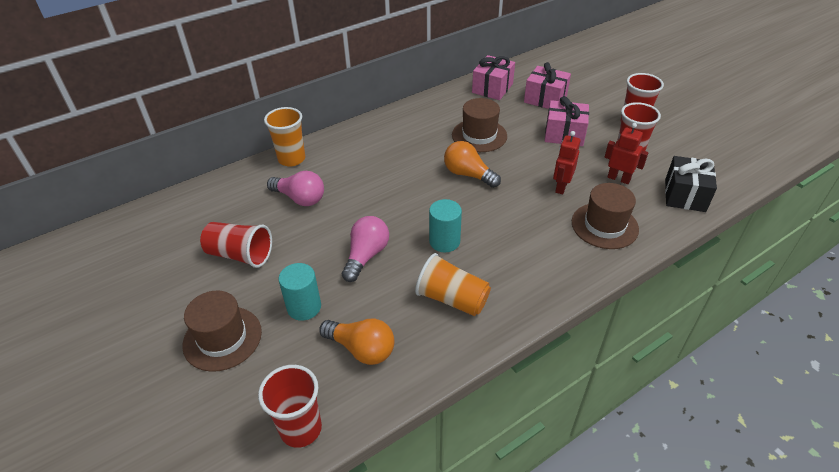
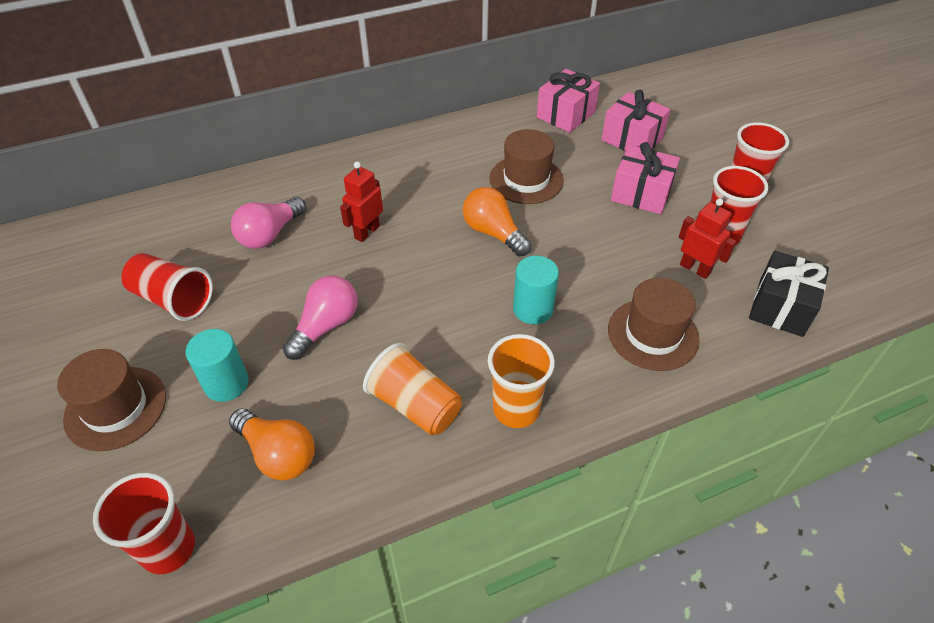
camera: 10 degrees right, 5 degrees up
orange cup [264,107,305,167] -> orange cup moved to [488,334,555,428]
pink light bulb [267,171,324,206] -> pink light bulb turned 90 degrees clockwise [231,197,306,249]
turquoise cylinder [429,199,462,252] -> turquoise cylinder moved to [513,256,559,324]
red robot [553,131,581,194] -> red robot moved to [340,162,383,242]

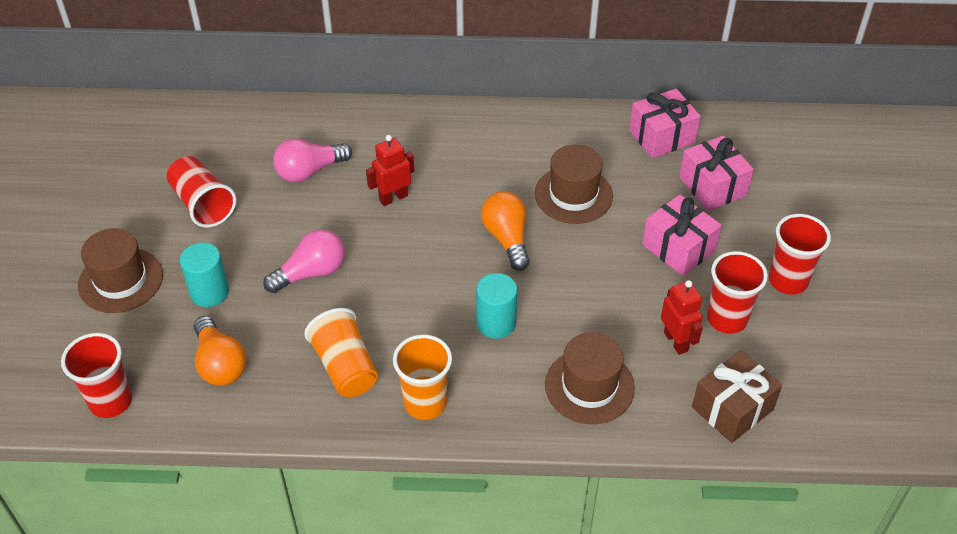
camera: 25 degrees right, 0 degrees up
black gift [749,251,829,337] -> brown gift [692,350,782,443]

